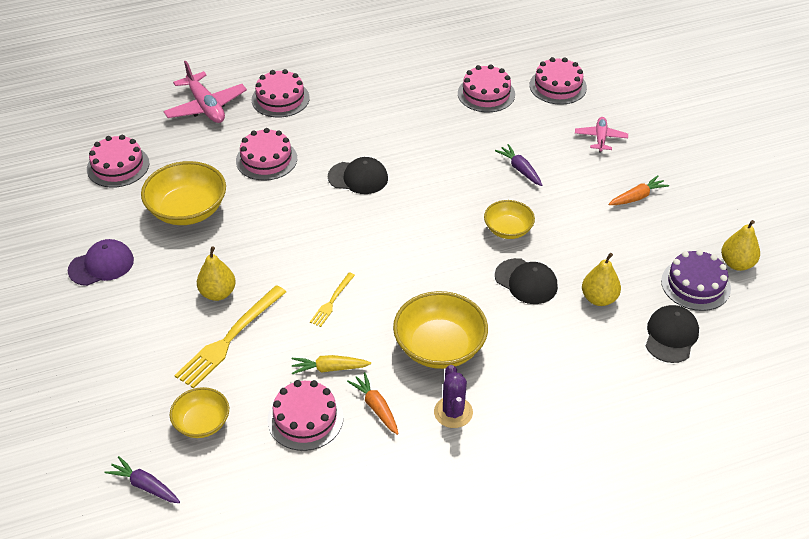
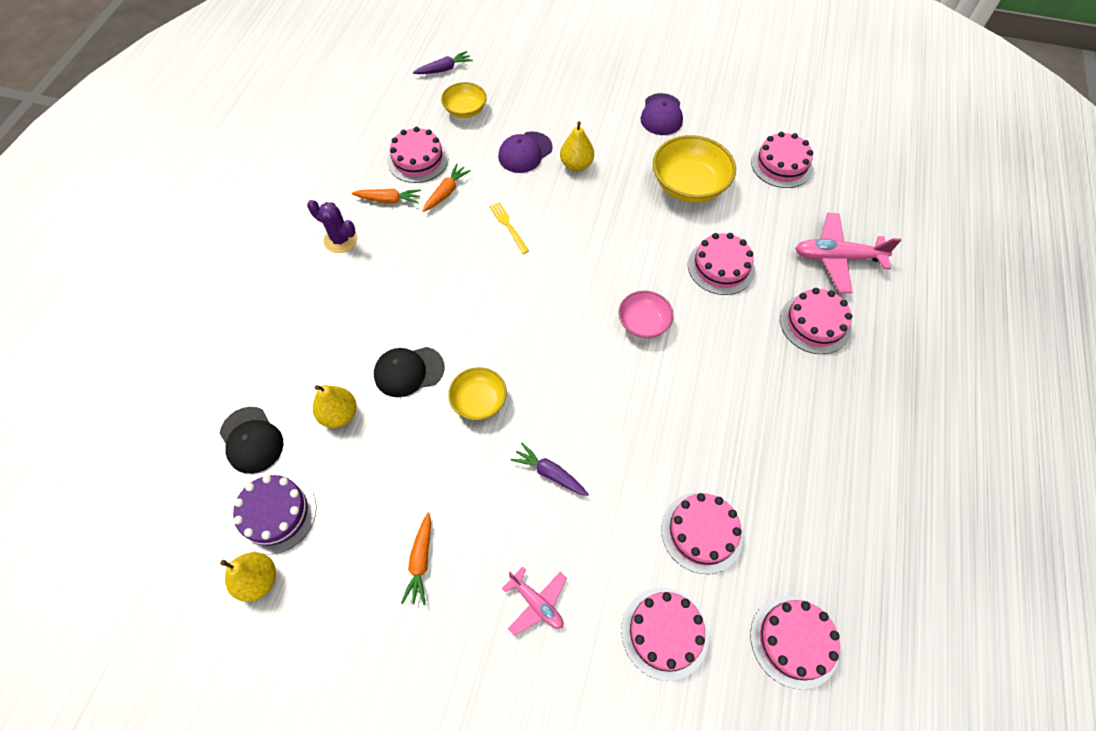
camera: 125 degrees right, 15 degrees up
yellow fork [174,285,286,389] -> purple cap [498,131,553,173]
yellow carrot [292,355,371,374] -> orange carrot [423,164,471,212]
black cap [328,157,388,194] -> pink bowl [618,291,674,338]
yellow bowl [393,291,488,369] -> none
purple carrot [495,144,542,186] -> purple carrot turned 150 degrees counterclockwise [510,443,589,496]
none -> pink cake [750,596,840,690]

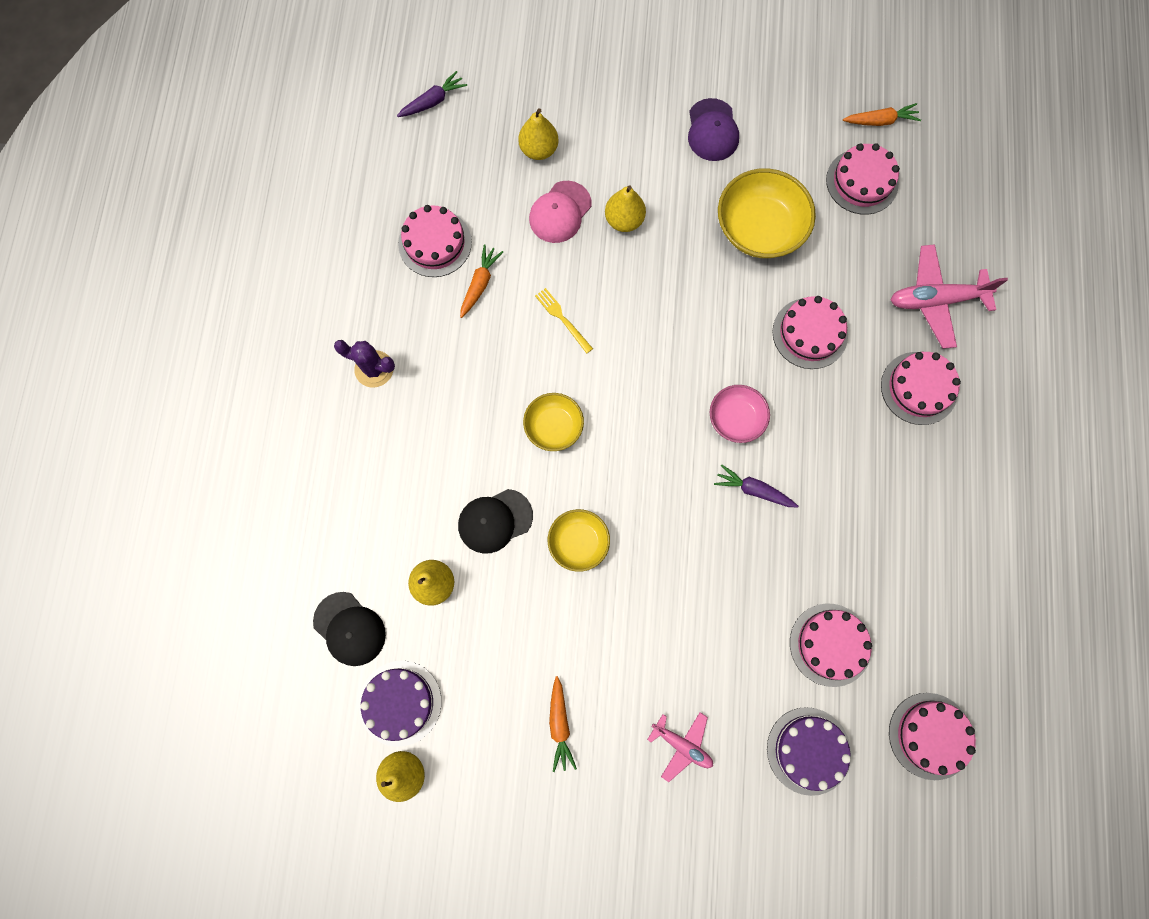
camera: 10 degrees left, 15 degrees up
orange carrot [352,189,421,204] -> orange carrot moved to [843,103,921,126]
yellow bowl [441,82,487,118] -> yellow bowl moved to [523,393,584,451]
purple cap [498,131,553,173] -> pink cap [529,181,591,243]
purple carrot [510,443,589,496] -> purple carrot moved to [714,464,798,508]
pink cake [621,588,709,681] -> purple cake [767,707,851,796]
none -> yellow pear [518,108,559,160]

